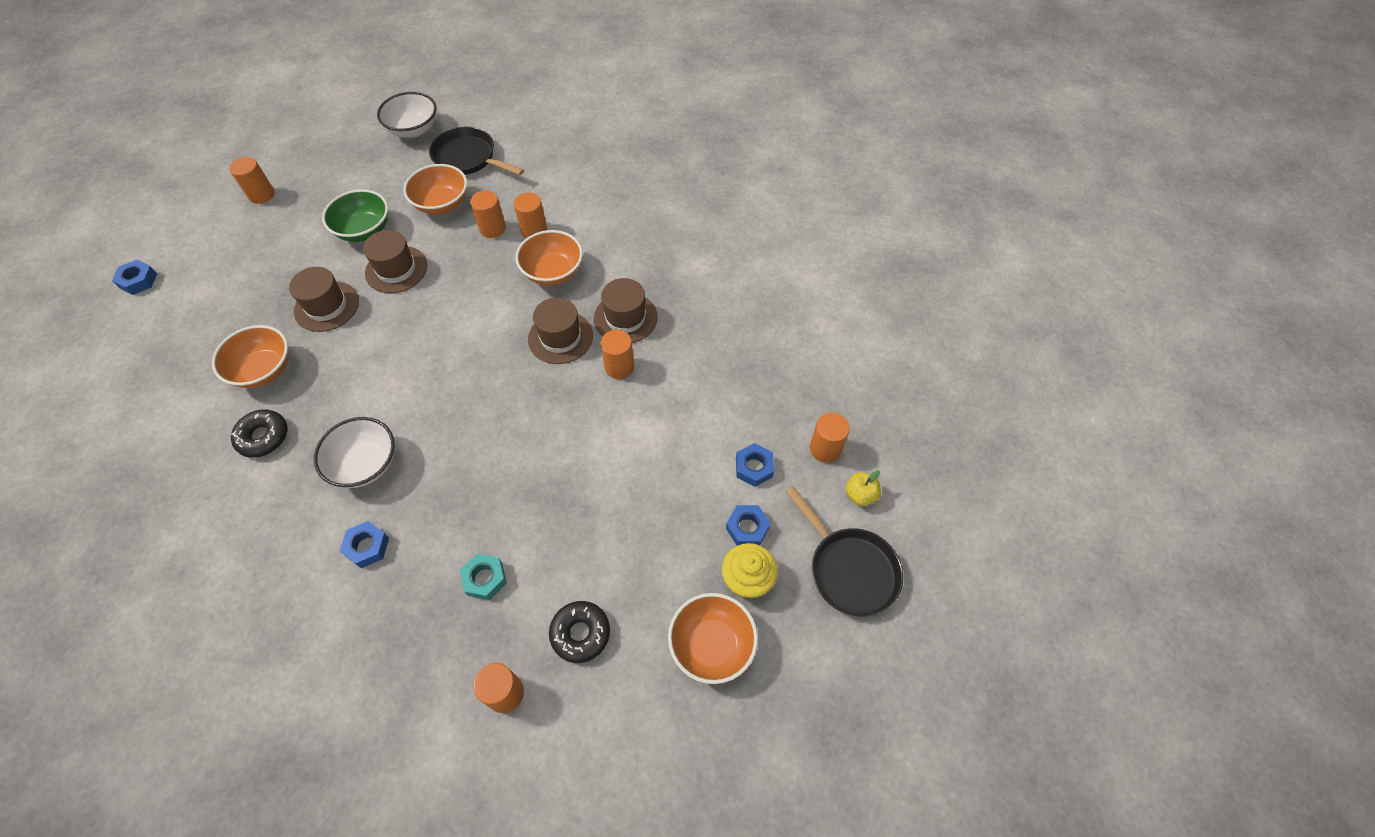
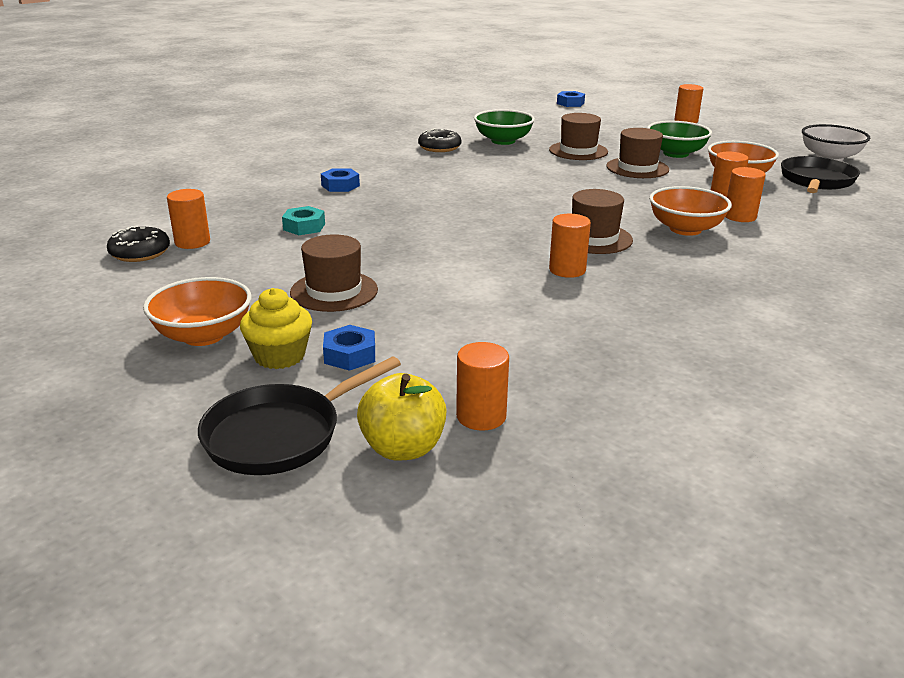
camera: 85 degrees right, 30 degrees down
orange bowl [212,325,289,388] -> green bowl [474,109,535,145]
white bowl [314,417,395,488] -> none
black donut [549,601,610,663] -> black donut moved to [107,226,170,262]
brown hat [594,278,658,343] -> brown hat moved to [290,234,378,312]
blue nut [736,443,774,487] -> none
yellow apple [846,471,881,506] -> yellow apple [357,373,447,461], size x1.59

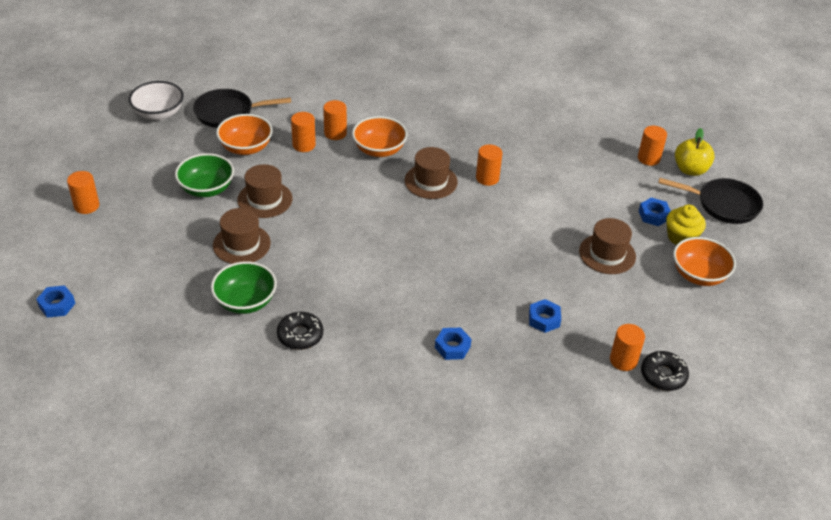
camera: 125 degrees left, 15 degrees up
turquoise nut [282,206,325,235] -> blue nut [529,299,561,333]

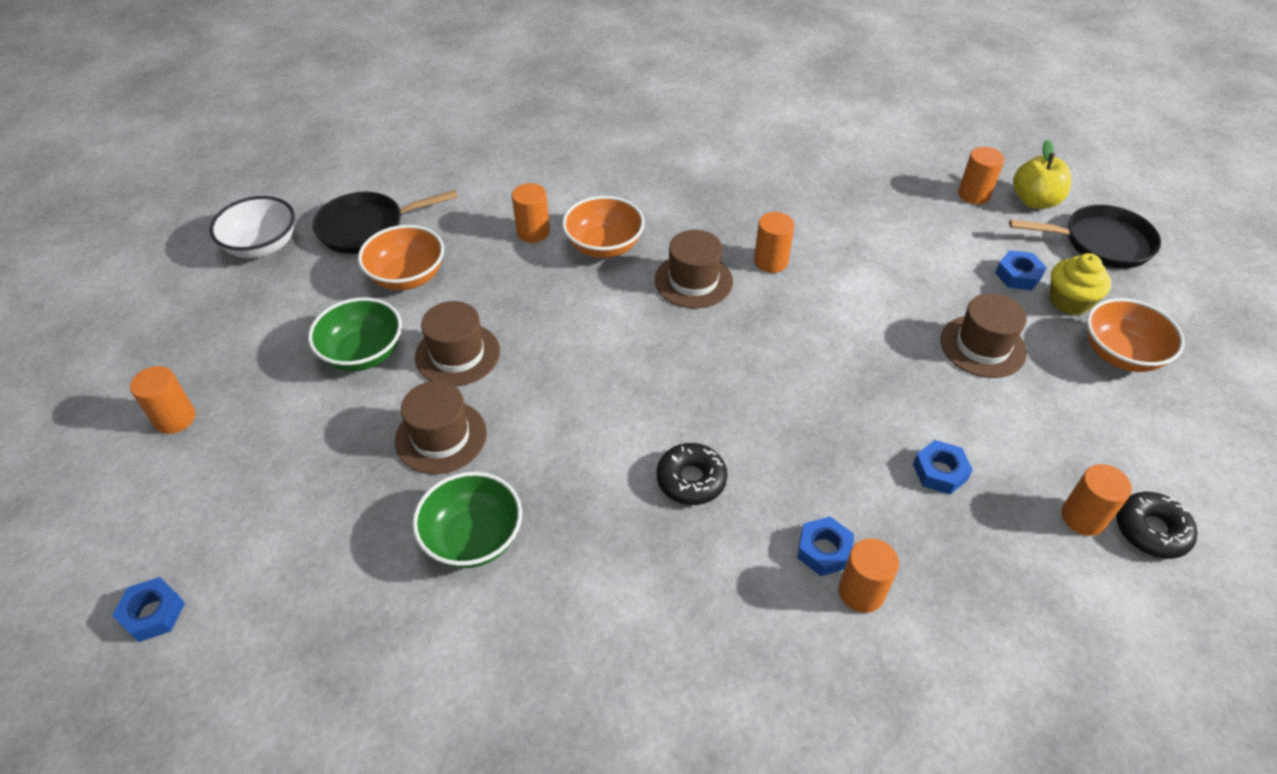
camera: 10 degrees left, 5 degrees up
black donut [277,312,323,350] -> black donut moved to [657,443,727,505]
orange cylinder [291,112,316,152] -> orange cylinder moved to [839,538,899,613]

